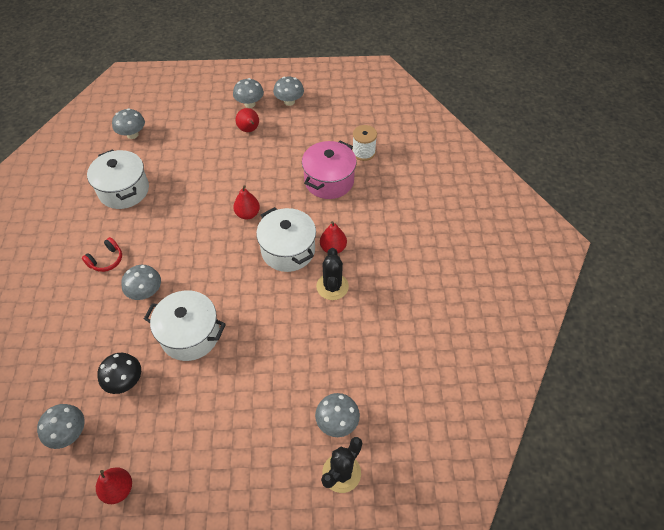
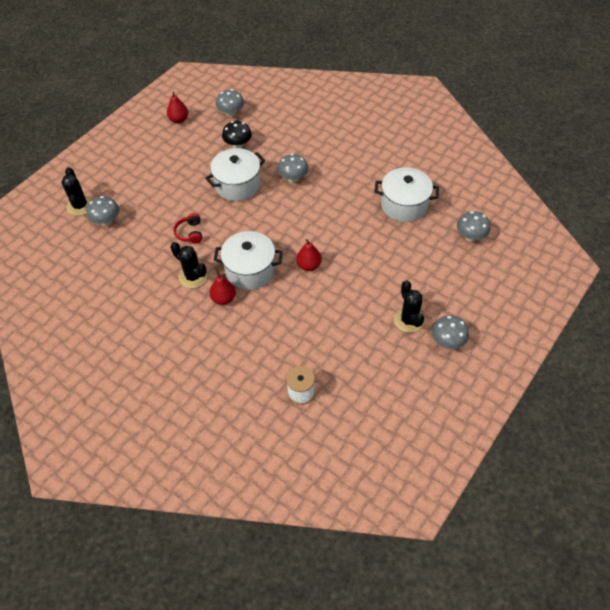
camera: 130 degrees right, 0 degrees up
red headphones [82,237,122,272] -> red headphones moved to [173,213,202,244]
red pear [236,108,259,132] -> black cactus [394,281,424,333]
grey mushroom [273,77,304,106] -> none
pink pot [302,141,357,199] -> none

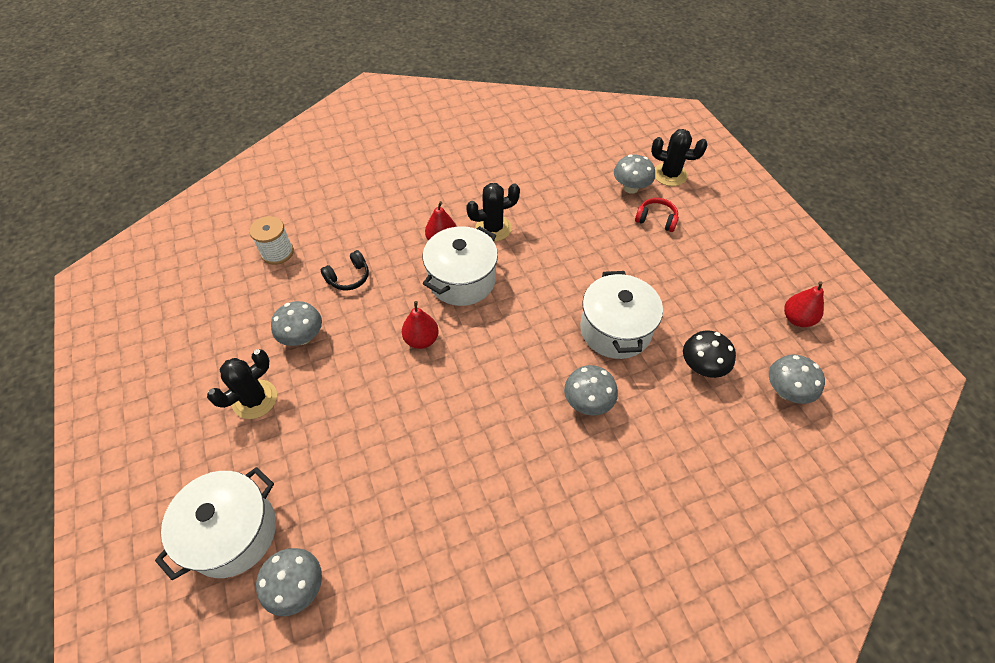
camera: 120 degrees right, 0 degrees up
red headphones [173,213,202,244] -> red headphones moved to [635,198,679,232]
white pot [374,167,439,222] -> white pot moved to [155,467,276,580]
black cactus [394,281,424,333] -> black cactus turned 60 degrees counterclockwise [207,349,277,419]
grey mushroom [432,315,469,349] -> grey mushroom moved to [271,301,322,346]
none -> black headphones [320,250,369,290]

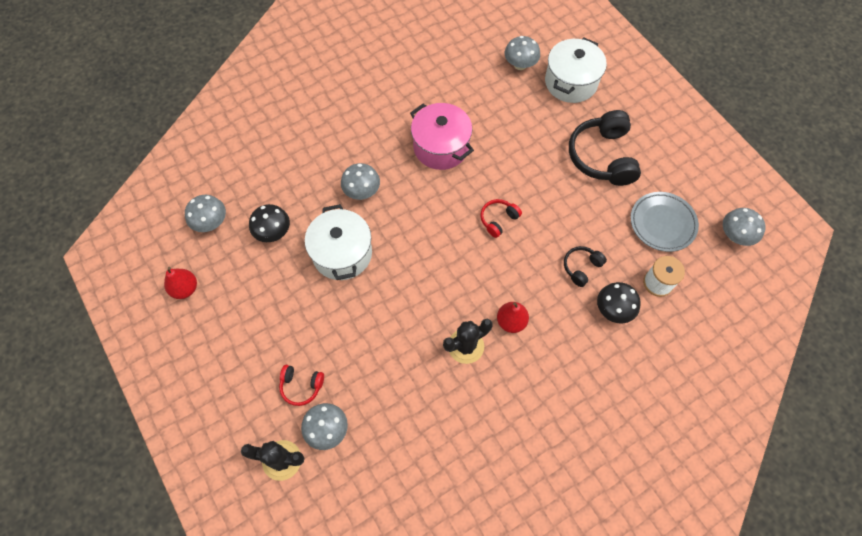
camera: 170 degrees right, 10 degrees up
black cactus [207,349,277,419] -> black headphones [569,110,641,186]
grey mushroom [271,301,322,346] -> grey mushroom moved to [723,208,765,246]
red pear [402,301,439,349] -> red headphones [480,199,522,238]
white pot [423,226,498,306] -> none
none -> pink pot [410,103,474,170]
none -> black mushroom [597,282,641,324]
none -> grey plate [630,192,699,252]

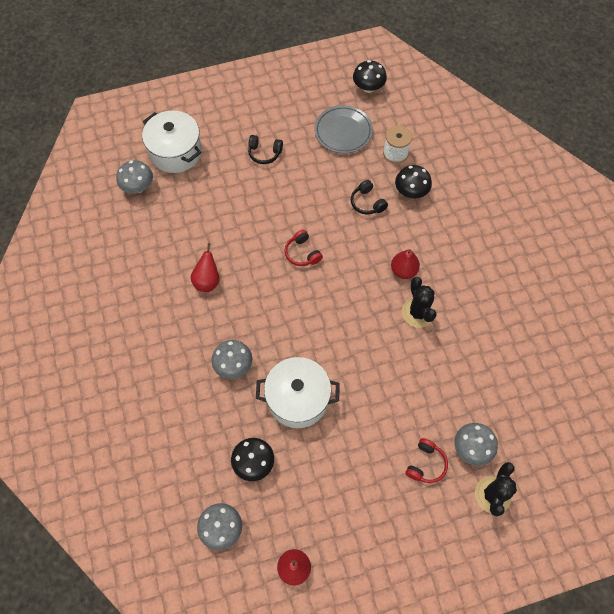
camera: 75 degrees left, 0 degrees up
pink pot [410,103,474,170] -> red pear [191,243,220,292]
black headphones [569,110,641,186] -> black headphones [248,135,283,164], size x0.50
grey mushroom [723,208,765,246] -> black mushroom [353,60,387,93]

